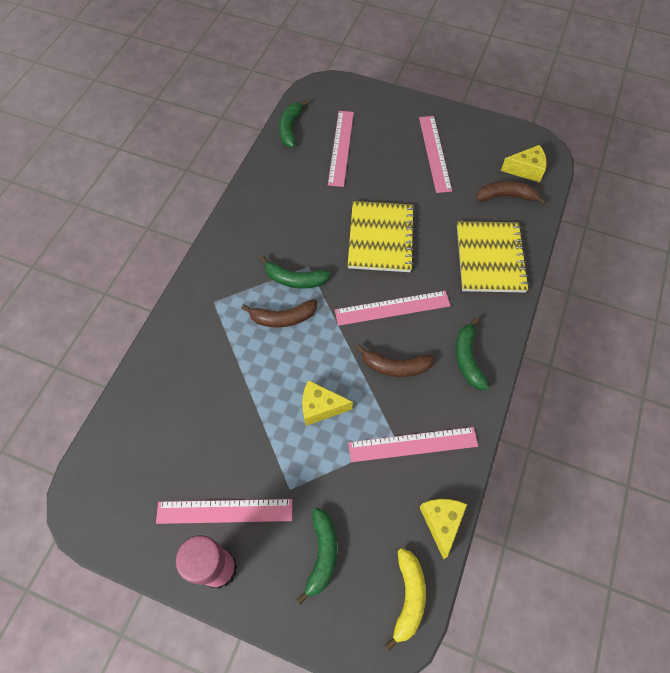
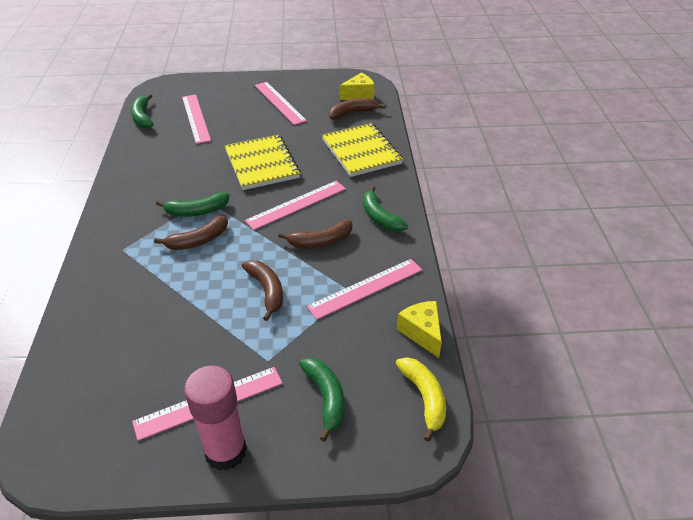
camera: 25 degrees left, 20 degrees down
yellow cheese [302,380,353,426] -> brown banana [242,260,283,321]

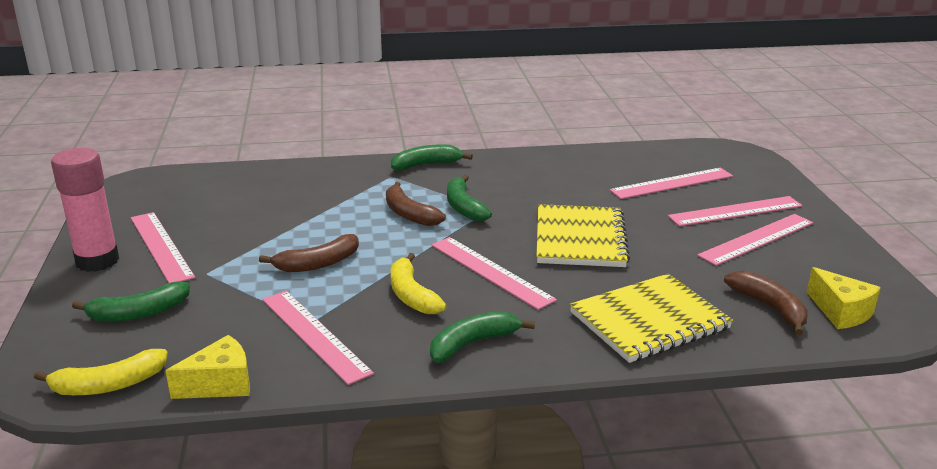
camera: 85 degrees right, 15 degrees down
green banana [131,94,153,128] -> green banana moved to [391,145,473,171]
yellow notebook [225,134,300,190] -> yellow notebook turned 60 degrees counterclockwise [536,204,630,267]
brown banana [278,220,352,248] -> yellow banana [390,253,446,314]
none -> pink ruler [668,196,803,226]

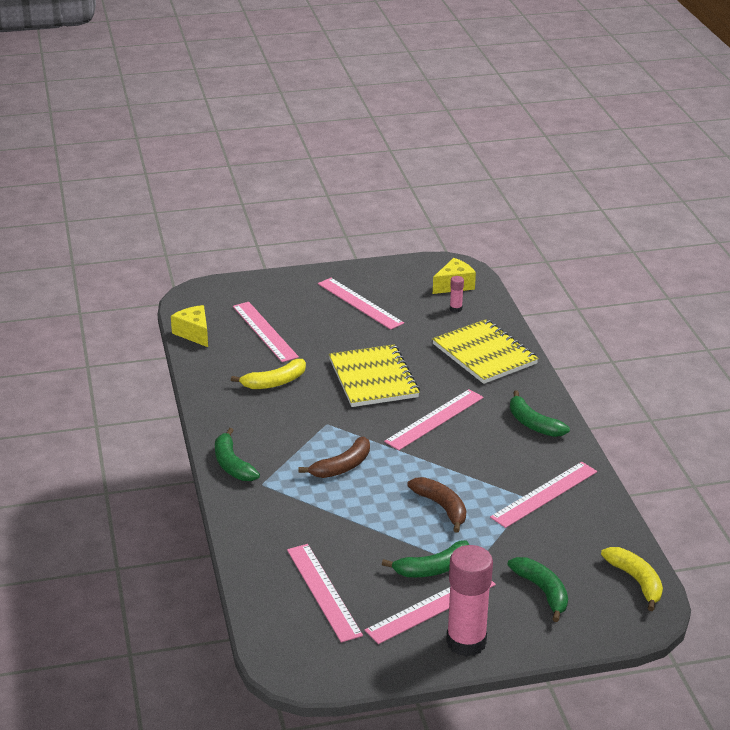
camera: 95 degrees left, 5 degrees up
yellow cheese [165,335,250,399] -> yellow cheese moved to [171,305,208,347]
yellow banana [390,253,446,314] -> yellow banana moved to [231,359,306,389]
green banana [447,175,492,221] -> green banana moved to [382,540,469,577]
yellow notebook [536,204,630,267] -> yellow notebook turned 75 degrees clockwise [329,344,420,407]
pink ruler [668,196,803,226] -> pink ruler moved to [287,544,363,642]
brown banana [724,271,808,335] -> pink glue stick [450,276,464,312]

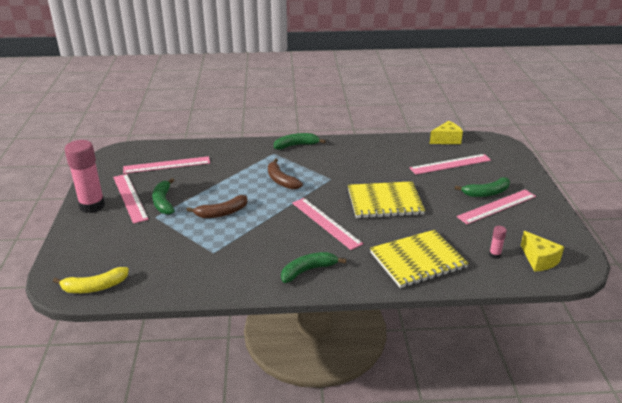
camera: 100 degrees right, 0 degrees up
yellow banana [231,359,306,389] -> none
pink ruler [490,462,597,528] -> none
green banana [507,557,568,622] -> green banana moved to [455,177,510,197]

